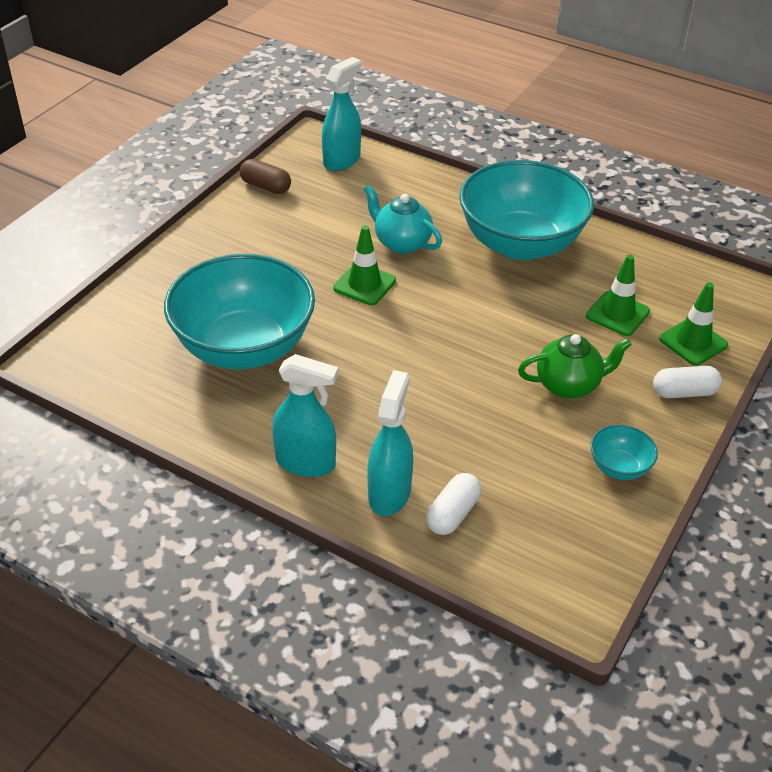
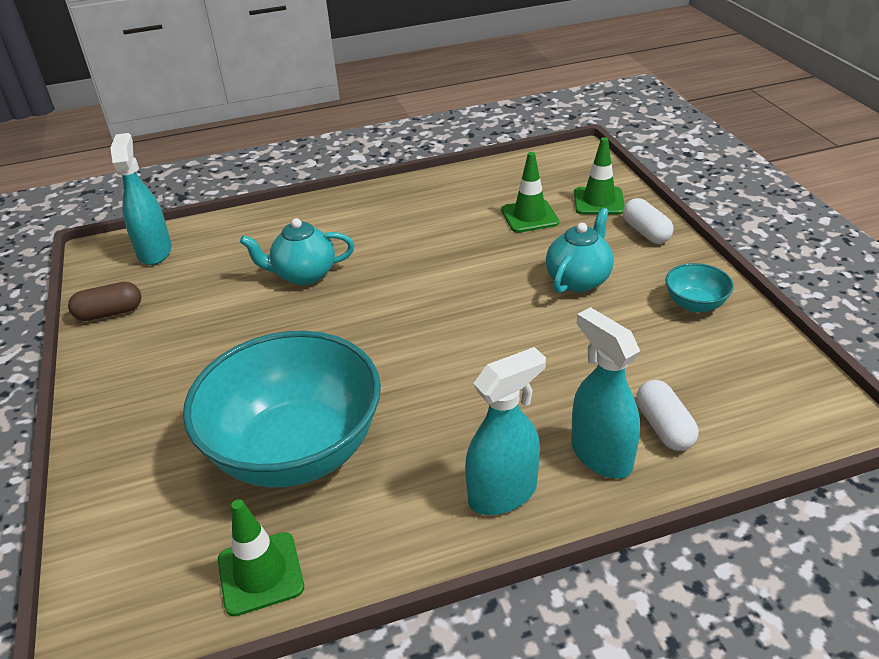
camera: 45 degrees left, 5 degrees down
green traffic cone [333,225,396,305] -> green traffic cone moved to [218,499,304,616]
turquoise bowl [459,160,594,260] -> none
green teapot [518,334,632,398] -> turquoise teapot [546,208,614,294]
white capsule [653,366,722,398] -> white capsule turned 60 degrees counterclockwise [623,198,674,244]

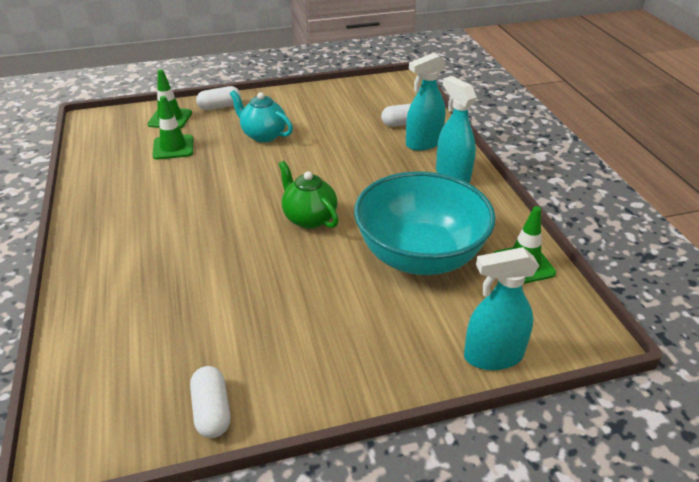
camera: 90 degrees left, 0 degrees up
brown capsule [68,282,141,321] -> white capsule [190,366,230,438]
turquoise spray bottle [110,133,172,265] -> turquoise spray bottle moved to [464,247,539,370]
turquoise teapot [240,218,354,285] -> none
turquoise bowl [666,263,734,313] -> none
none -> green teapot [279,161,339,229]

